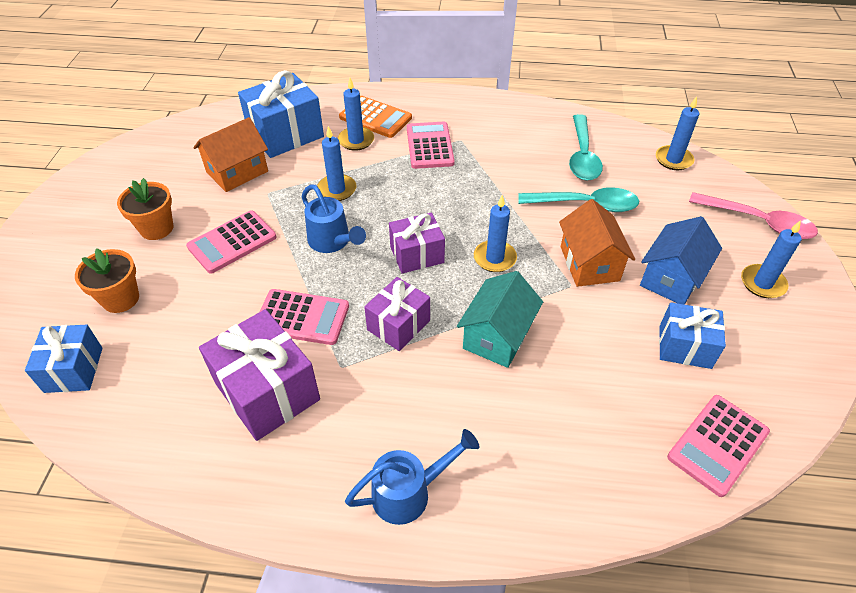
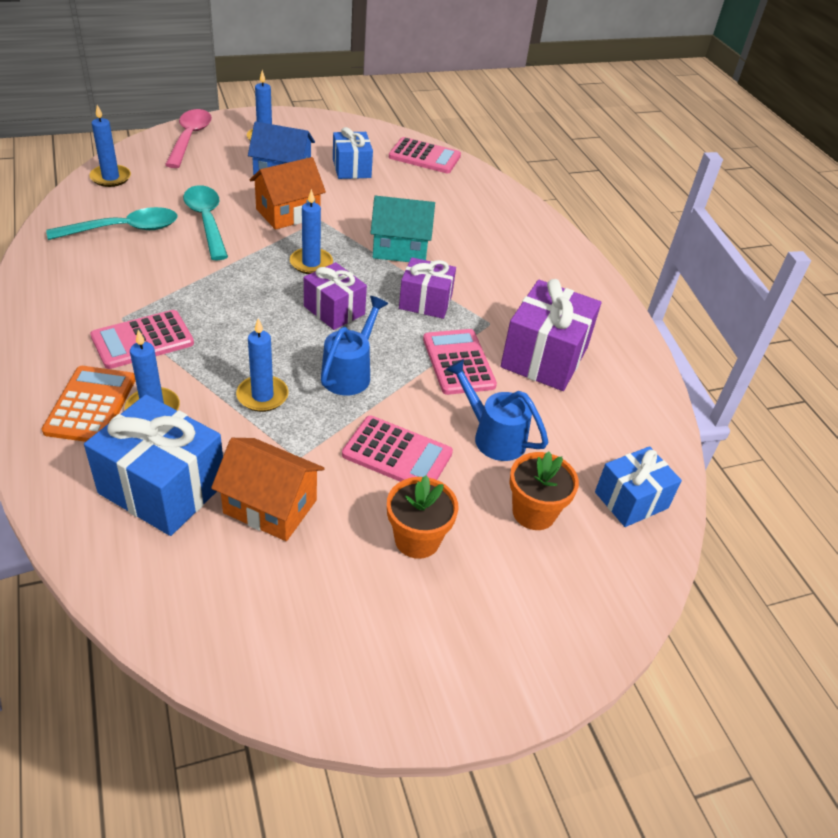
camera: 120 degrees left, 5 degrees down
blue watering can [345,429,479,525] -> blue watering can moved to [446,359,548,461]

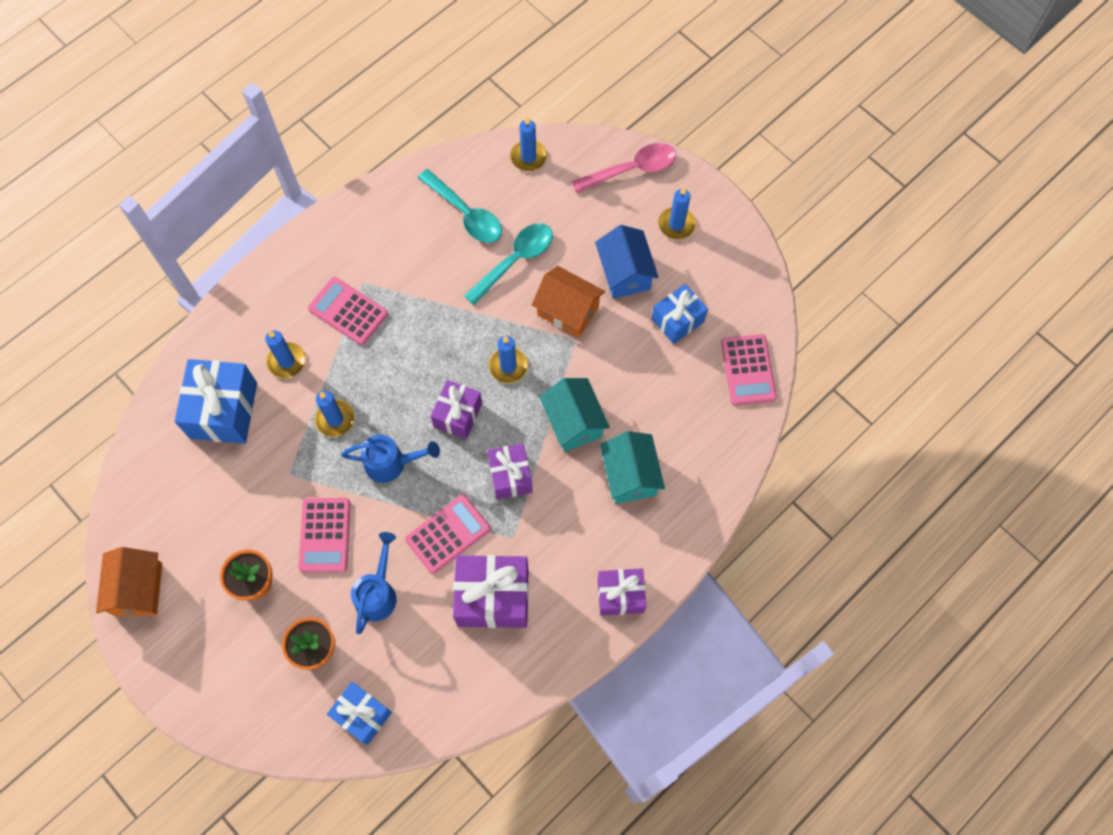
camera: 70 degrees right, 25 degrees up
orange calculator [42,366,136,442] -> none
orange house [211,438,325,541] -> orange house moved to [96,547,162,616]
none -> purple gift [598,569,646,616]
none -> turquoise house [600,431,665,504]

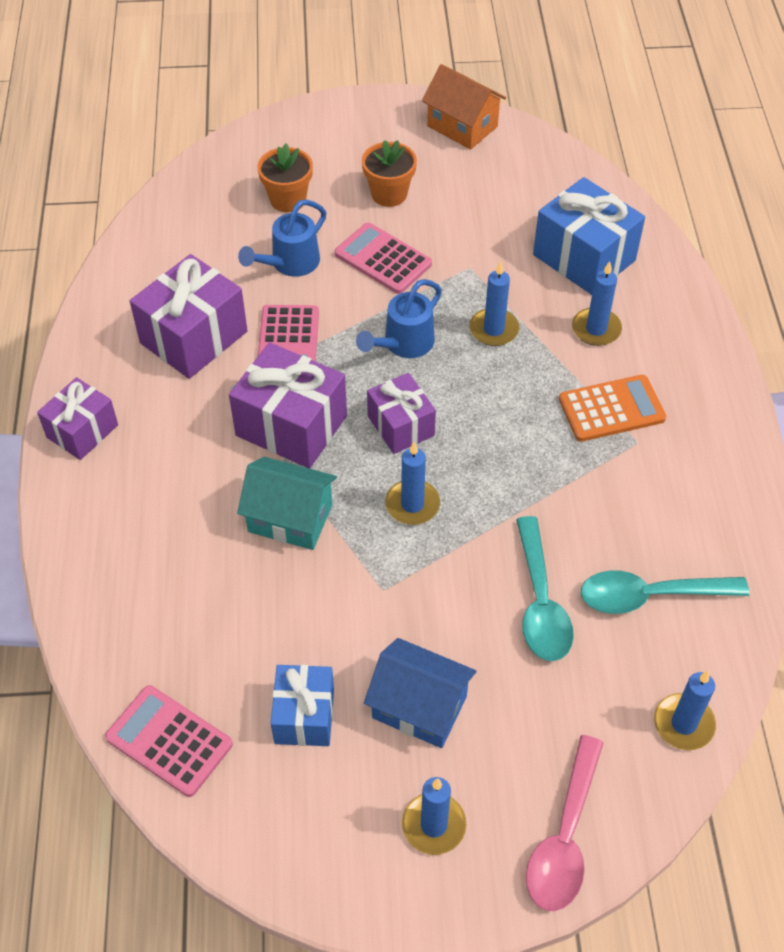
camera: 130 degrees right, 15 degrees down
pink calculator [308,277,388,345] -> orange calculator [559,375,666,442]
blue gift [327,682,392,745] -> none
blue watering can [351,532,396,634] -> blue watering can turned 75 degrees clockwise [238,200,326,277]
purple gift [487,443,533,500] -> purple gift [229,342,347,469], size x1.58
orange house [532,266,605,338] -> none
turquoise house [600,431,665,504] -> none

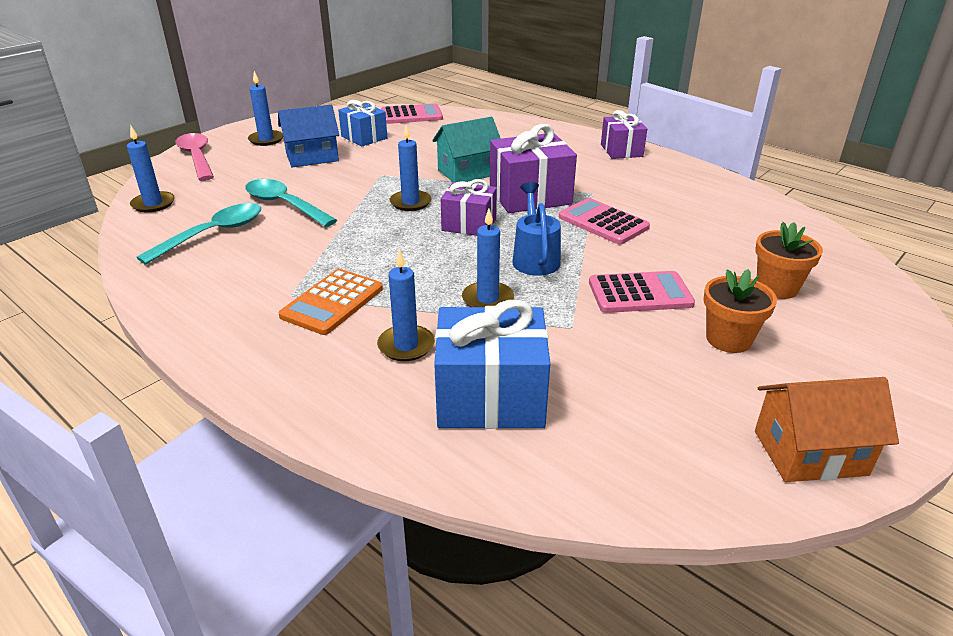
camera: 135 degrees right, 20 degrees down
purple gift [130,254,248,379] -> none
blue watering can [238,200,326,277] -> none

